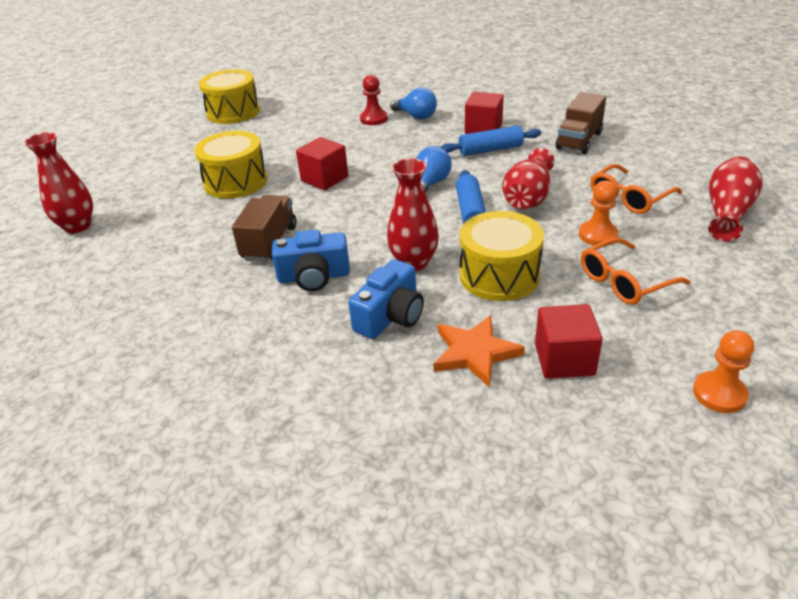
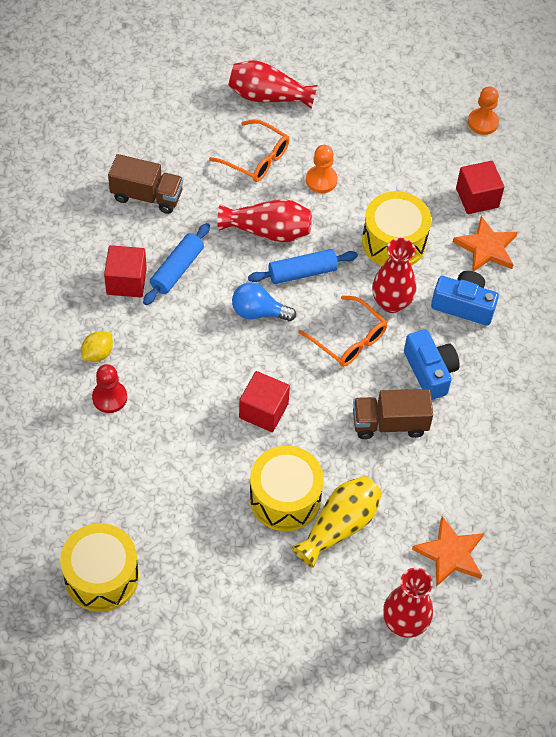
camera: 110 degrees left, 20 degrees up
blue light bulb [390,87,437,119] -> yellow lemon [81,331,113,362]
blue rolling pin [441,126,541,156] -> blue rolling pin turned 60 degrees clockwise [143,223,210,305]
orange glasses [581,238,691,305] -> orange glasses moved to [298,295,387,367]
none -> yellow vase [292,476,382,568]
none -> orange star [412,516,484,587]

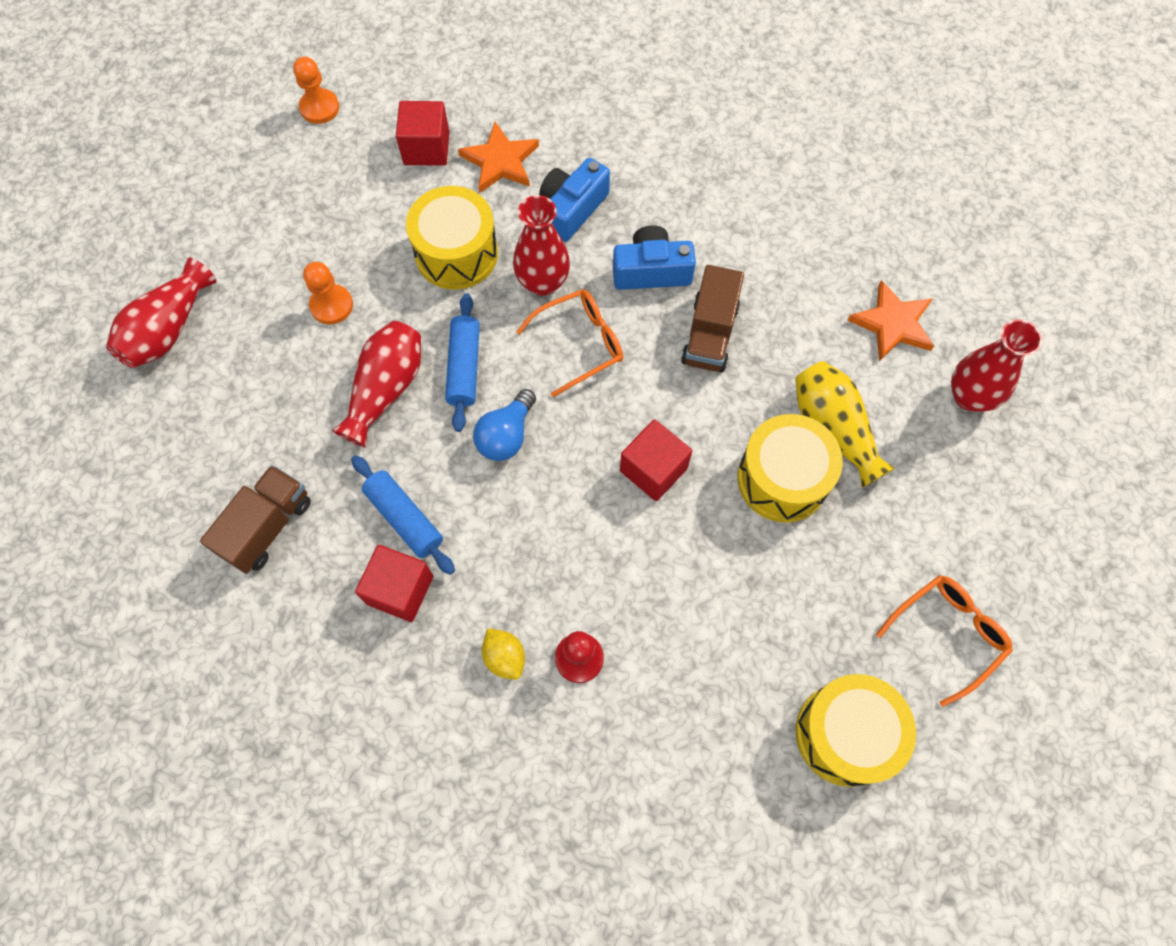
camera: 70 degrees left, 10 degrees up
orange glasses [209,119,289,182] -> orange glasses moved to [876,575,1013,707]

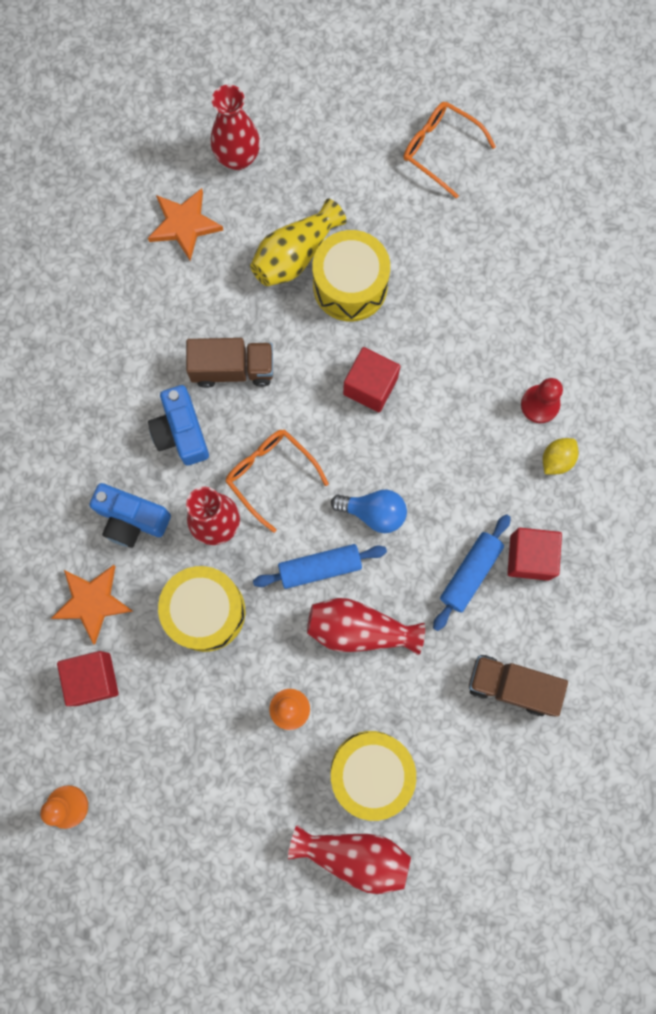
camera: 105 degrees left, 10 degrees up
yellow drum [796,674,916,787] -> yellow drum moved to [331,731,416,821]

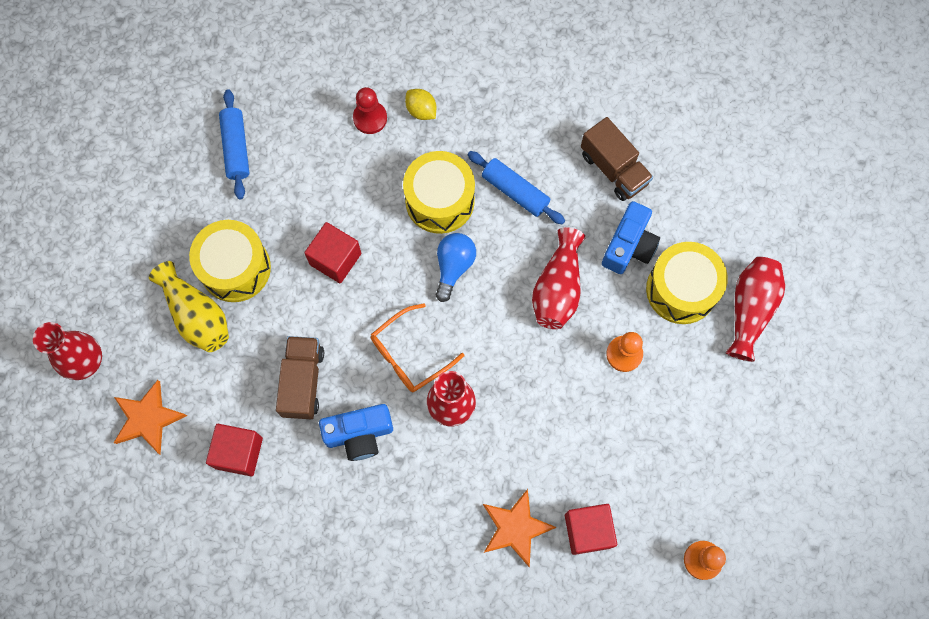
camera: 85 degrees left, 5 degrees down
blue camera [89,483,171,548] -> blue camera moved to [602,201,660,274]
yellow drum [158,566,245,652] -> yellow drum moved to [403,151,475,234]
blue rolling pin [253,544,387,589] -> blue rolling pin moved to [219,89,250,199]
orange glasses [403,102,496,199] -> none
brown truck [469,655,568,716] -> brown truck turned 60 degrees counterclockwise [581,117,653,201]
red cube [507,528,562,581] -> red cube moved to [206,424,263,476]

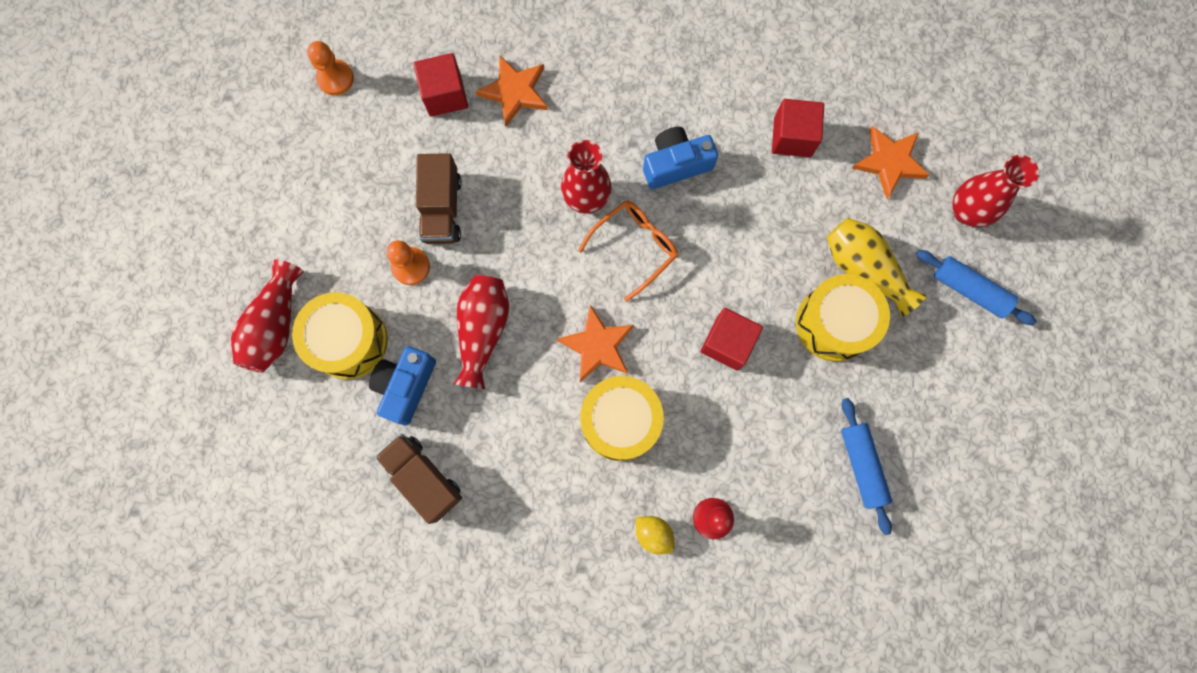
camera: 175 degrees right, 5 degrees up
brown truck [276,336,324,419] -> brown truck moved to [416,153,462,244]
blue light bulb [436,233,476,302] -> orange star [557,305,634,382]
blue rolling pin [468,151,565,225] -> blue rolling pin moved to [916,250,1036,325]

